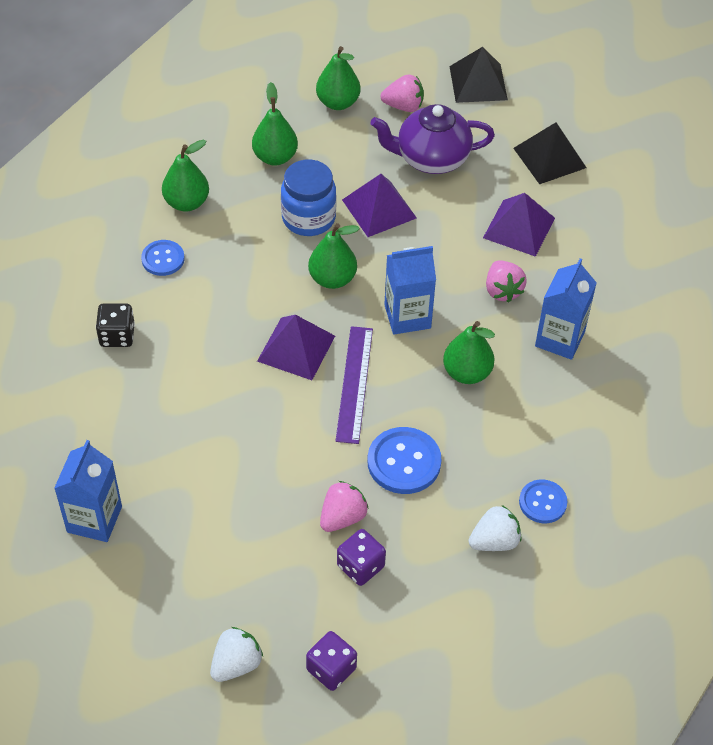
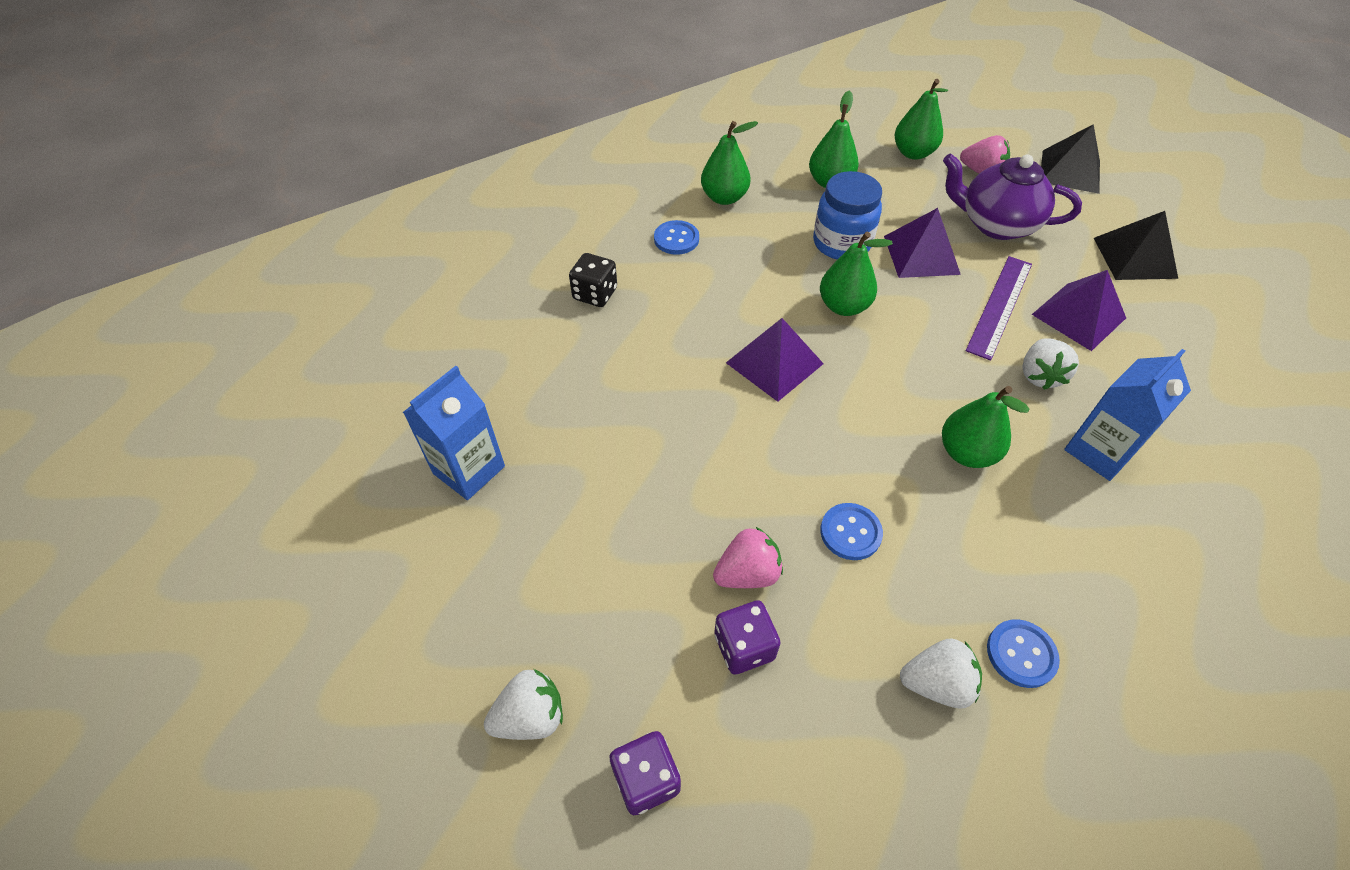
camera: 25 degrees right, 0 degrees up
purple ruler [336,326,373,444] -> purple ruler moved to [966,256,1032,361]
blue button [367,427,442,494] -> blue button [820,503,883,560], size x0.64
blue carton [384,246,436,335] -> none
pink strawberry [486,261,527,303] -> white strawberry [1022,338,1079,390]

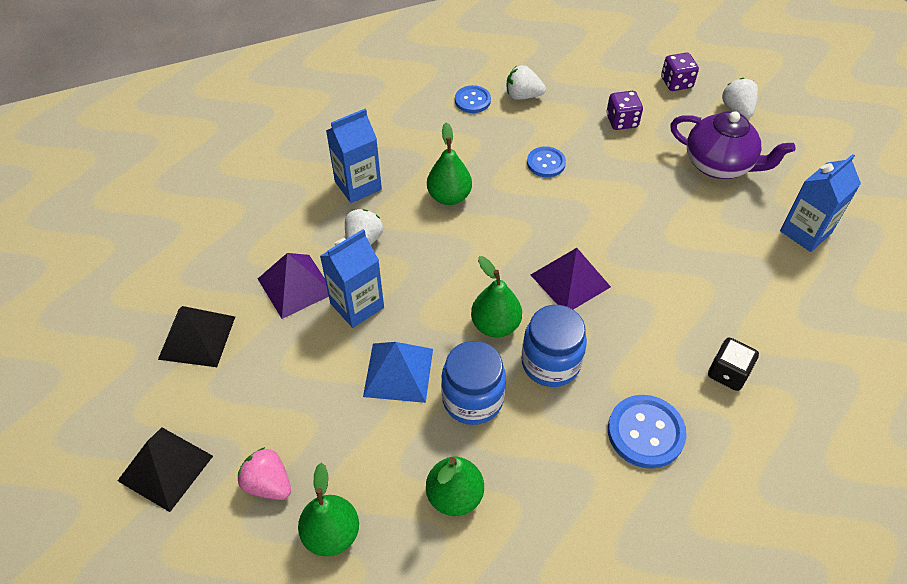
camera: 170 degrees left, 0 degrees up
white strawberry [484,669,563,740] -> white strawberry turned 90 degrees clockwise [722,78,758,118]
blue button [654,220,699,255] -> blue button [608,395,687,469], size x1.57
green pear [701,121,758,205] -> none
pink strawberry [713,527,783,588] -> none
purple pyramid [884,208,961,278] -> blue pyramid [363,342,433,403]
purple teapot [943,154,1082,240] -> purple teapot moved to [670,111,795,179]
purple ruler [966,256,1032,361] -> blue carton [320,229,384,328]
none -> blue jar [521,305,587,387]

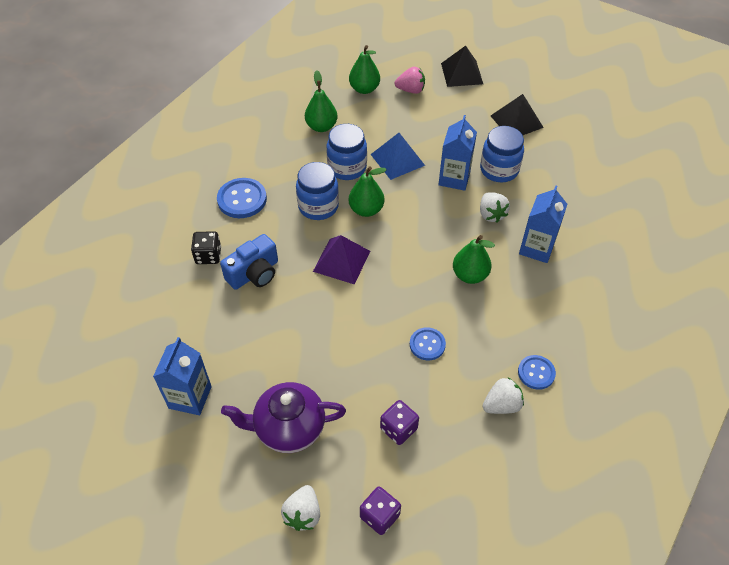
camera: 145 degrees right, 0 degrees up
purple pyramid [258,253,329,319] -> blue jar [480,126,524,182]
white strawberry [722,78,758,118] -> white strawberry turned 60 degrees clockwise [281,485,320,531]
none -> blue camera [220,234,278,290]

